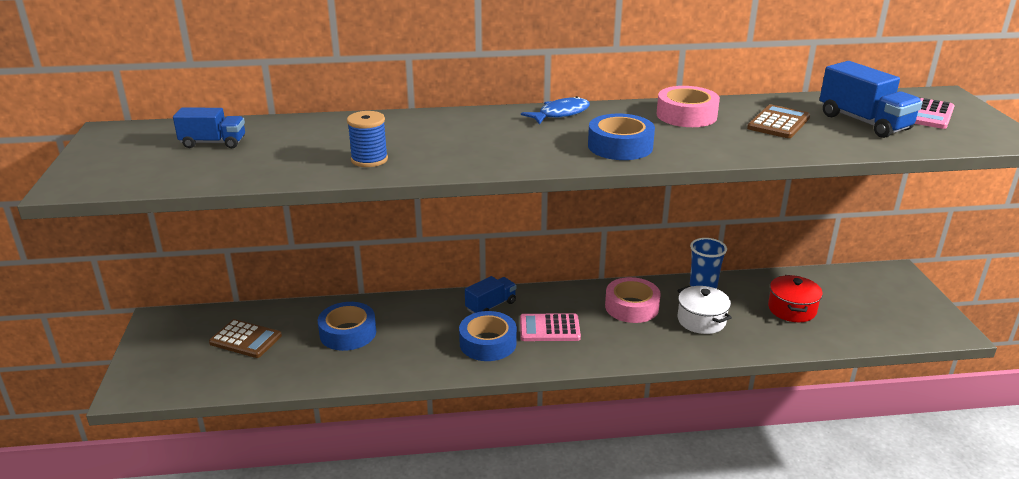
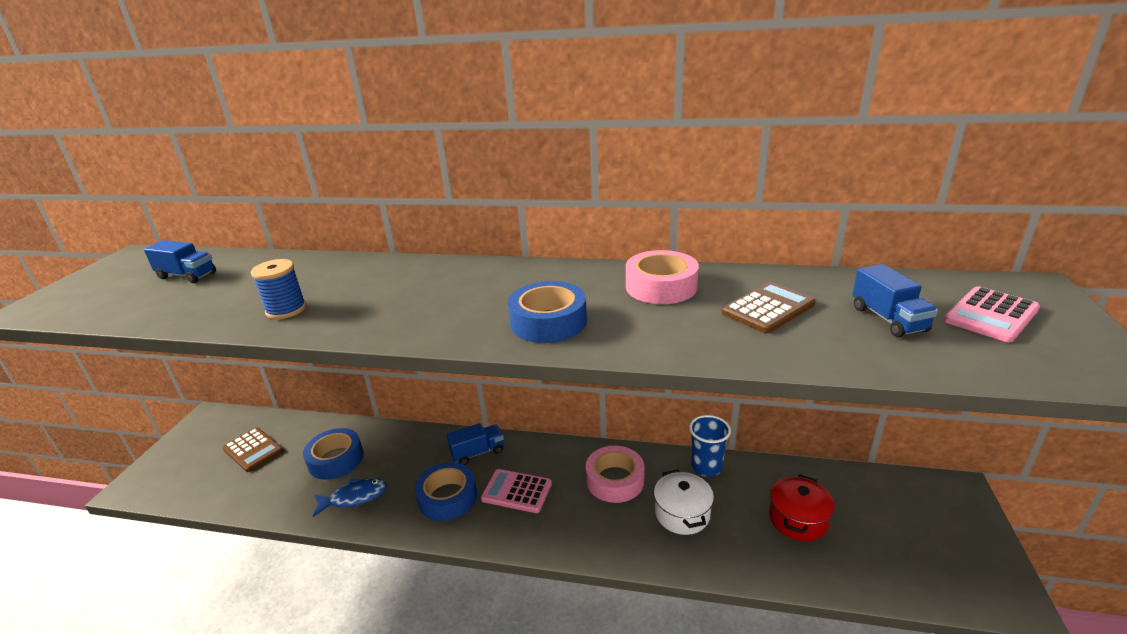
camera: 20 degrees right, 0 degrees up
blue fish [521,96,590,124] -> blue fish moved to [313,478,387,517]
blue truck [820,61,923,138] -> blue truck [852,264,938,337], size x0.65

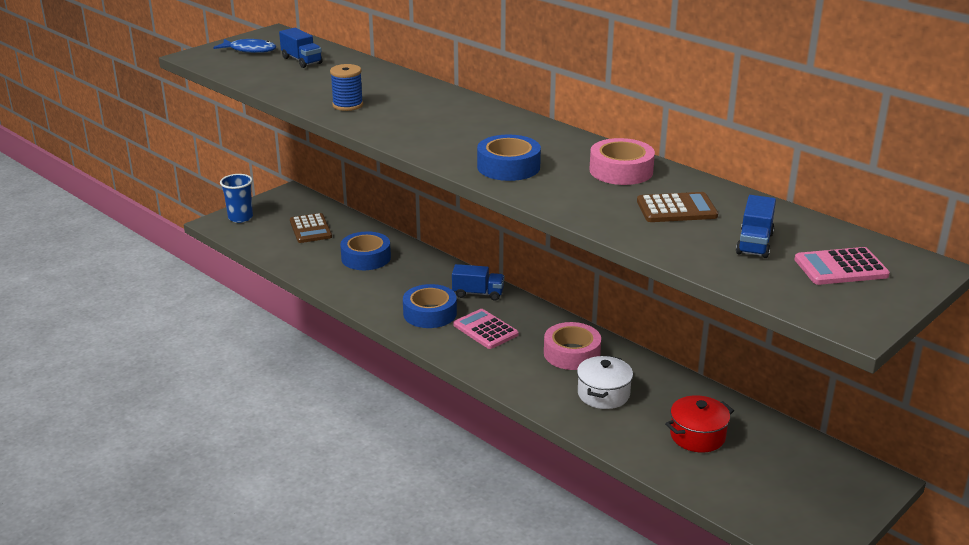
camera: 30 degrees right, 0 degrees up
blue fish [313,478,387,517] -> blue fish moved to [213,39,276,53]
blue cup [689,415,731,477] -> blue cup moved to [220,174,253,223]

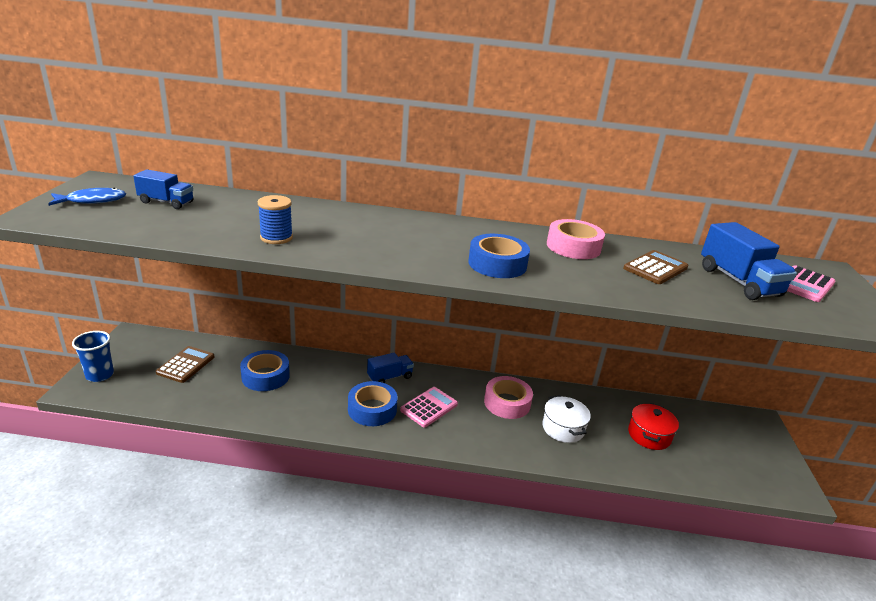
camera: 40 degrees left, 0 degrees up
brown calculator [290,213,332,243] -> brown calculator turned 105 degrees counterclockwise [156,346,214,383]
pink calculator [453,309,519,349] -> pink calculator turned 120 degrees clockwise [400,387,458,427]
blue truck [736,195,776,258] -> blue truck [701,222,797,300], size x1.54

